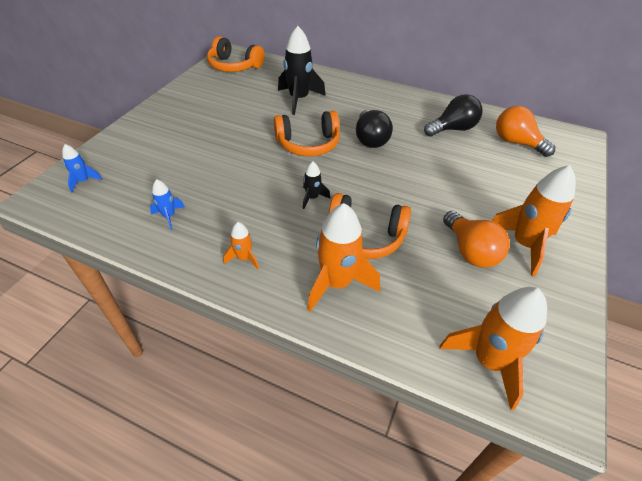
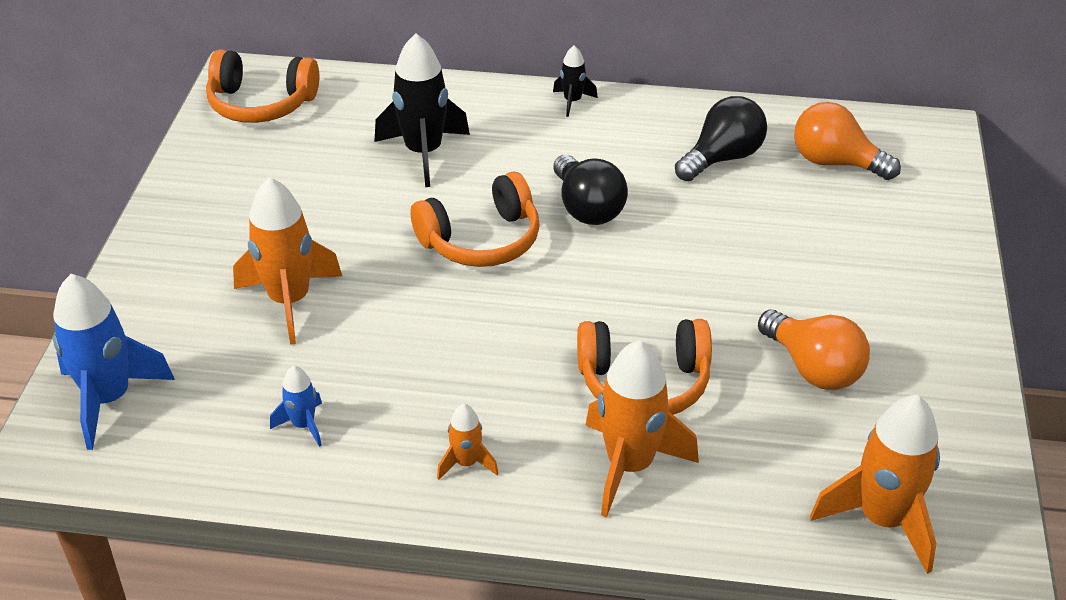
camera: 15 degrees left, 5 degrees down
blue rocket [62,144,102,192] -> blue rocket [53,274,175,450], size x2.01
black rocket [303,162,330,209] -> black rocket moved to [553,45,598,117]
orange rocket [492,165,576,276] -> orange rocket moved to [233,177,342,345]

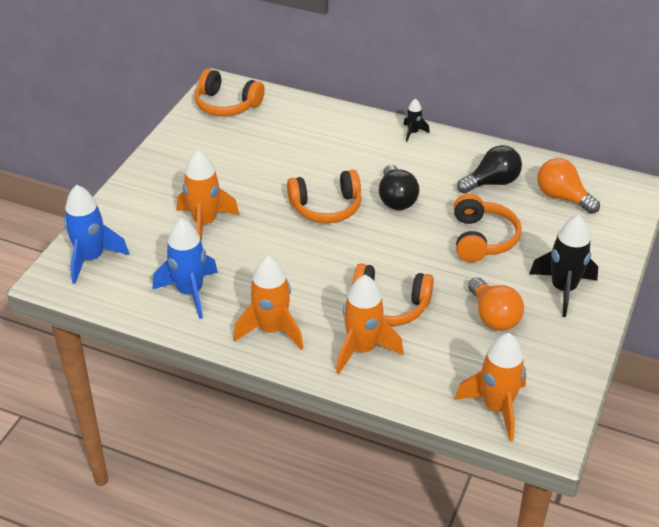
camera: 15 degrees right, 0 degrees up
blue rocket [270,366,322,447] -> blue rocket [153,218,218,319], size x2.01
black rocket [374,34,470,187] -> black rocket moved to [529,215,598,317]
orange rocket [437,404,498,480] -> orange rocket [233,255,304,350], size x2.01
none -> orange headphones [454,194,522,262]

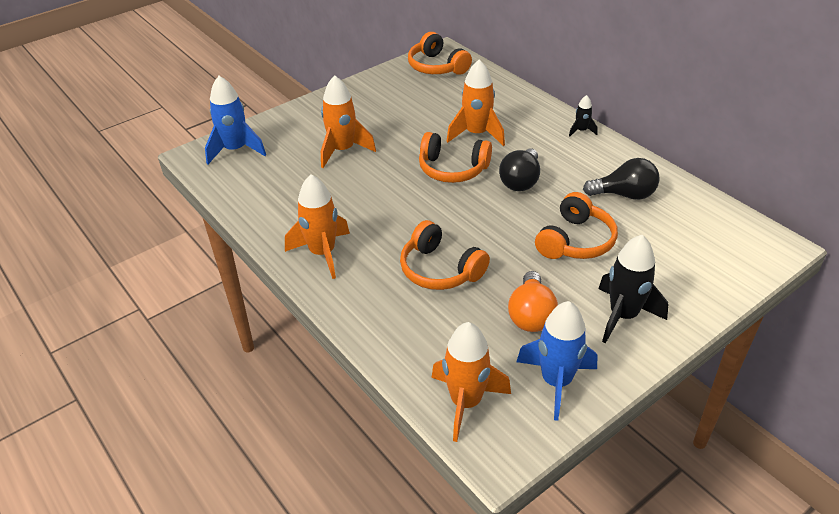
camera: 30 degrees right, 0 degrees up
blue rocket [153,218,218,319] -> blue rocket moved to [516,301,598,421]
orange rocket [336,275,403,374] -> orange rocket moved to [446,59,505,146]
orange light bulb [537,158,600,214] -> none

